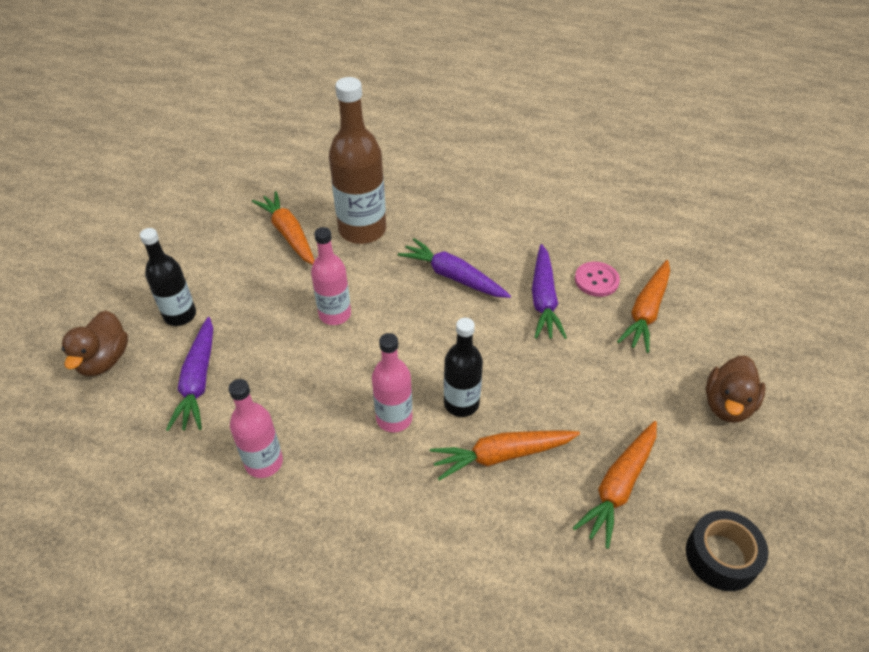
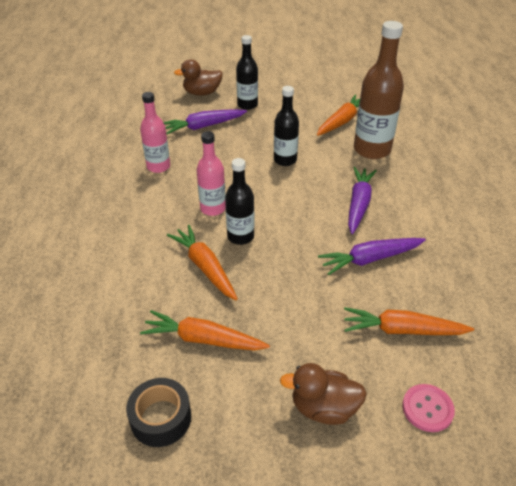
camera: 70 degrees right, 5 degrees down
pink bottle [311,227,351,325] -> black bottle [274,86,299,166]
pink button [575,262,620,297] -> pink button moved to [402,384,455,432]

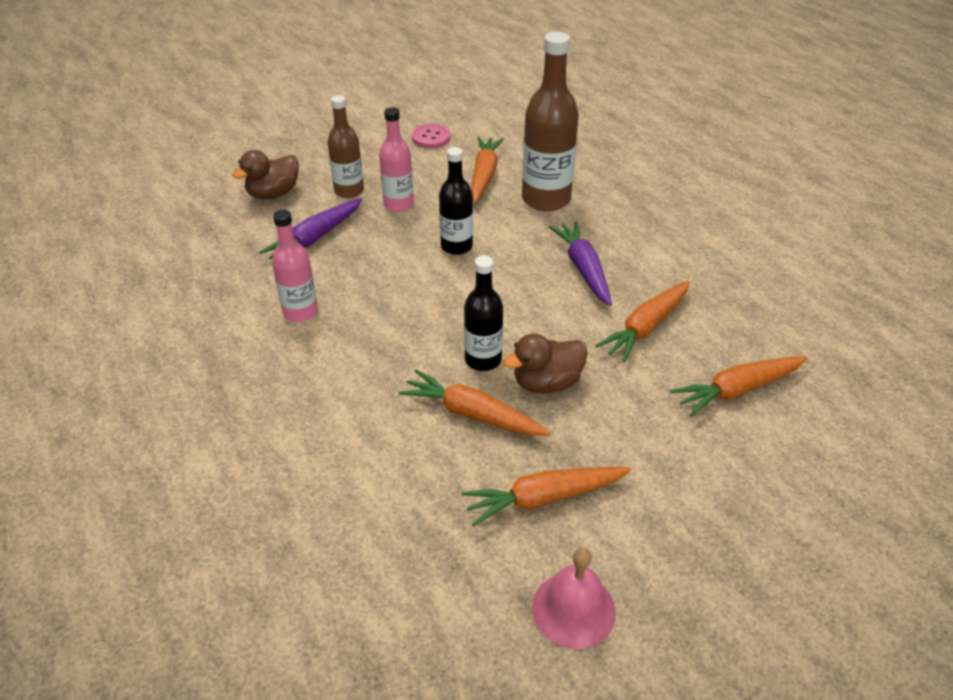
camera: 30 degrees left, 0 degrees up
black tape [126,378,191,447] -> pink bell [532,548,616,649]
pink bottle [197,131,226,216] -> pink bottle moved to [379,107,414,212]
black bottle [236,35,258,110] -> brown bottle [328,95,364,198]
brown duck [280,363,367,425] -> brown duck moved to [503,334,588,394]
purple carrot [318,238,426,275] -> orange carrot [596,281,690,362]
pink button [402,384,455,432] -> pink button moved to [412,124,450,148]

